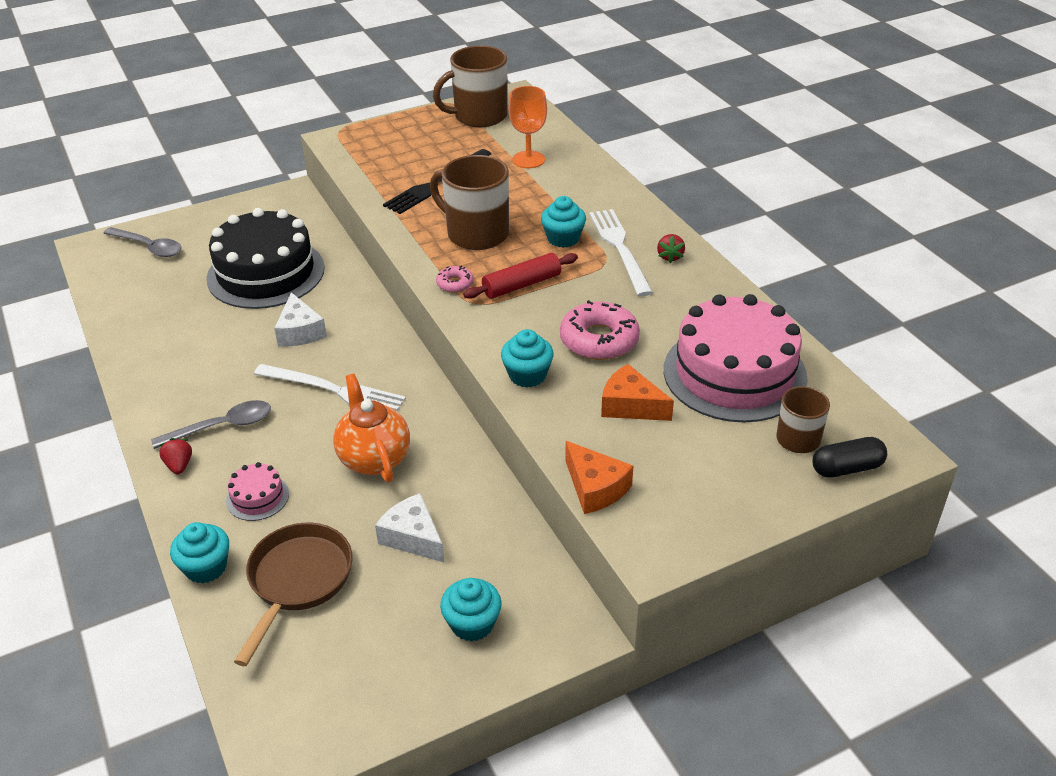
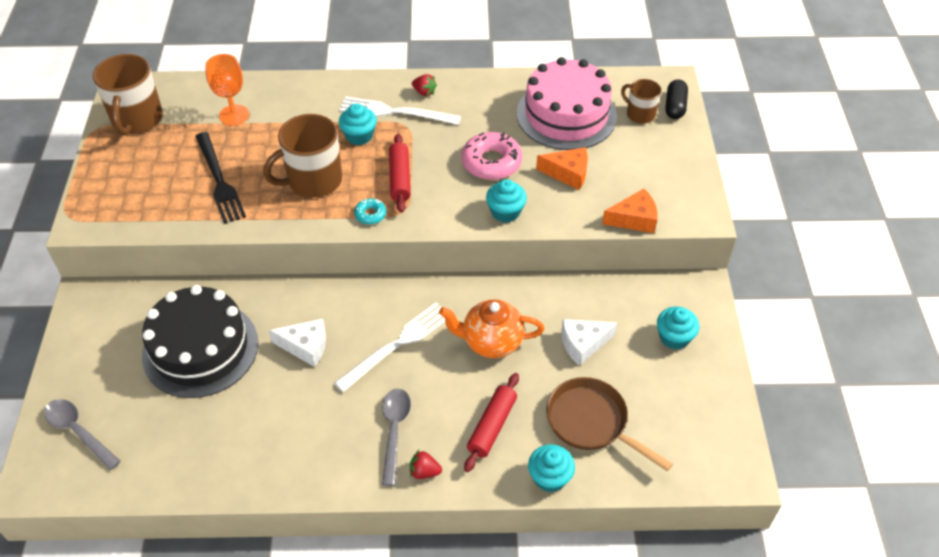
camera: 65 degrees left, 10 degrees up
grey spoon [103,227,182,257] -> grey spoon turned 105 degrees counterclockwise [44,399,121,470]
pink cake [226,462,289,521] -> red rolling pin [464,373,519,472]
pink donut [436,265,474,293] -> turquoise donut [354,198,386,224]
orange cheese [601,364,674,421] -> orange cheese turned 135 degrees counterclockwise [536,147,588,190]

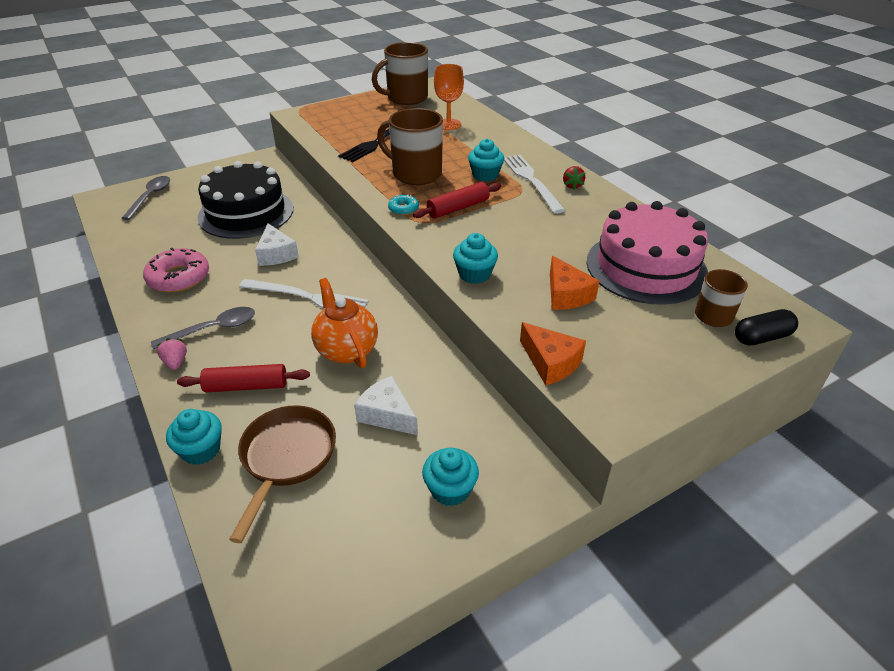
camera: 60 degrees right, 10 degrees down
red strawberry [410,450,442,479] -> pink strawberry [157,338,187,370]
pink donut [462,132,523,180] -> pink donut moved to [143,248,209,293]

